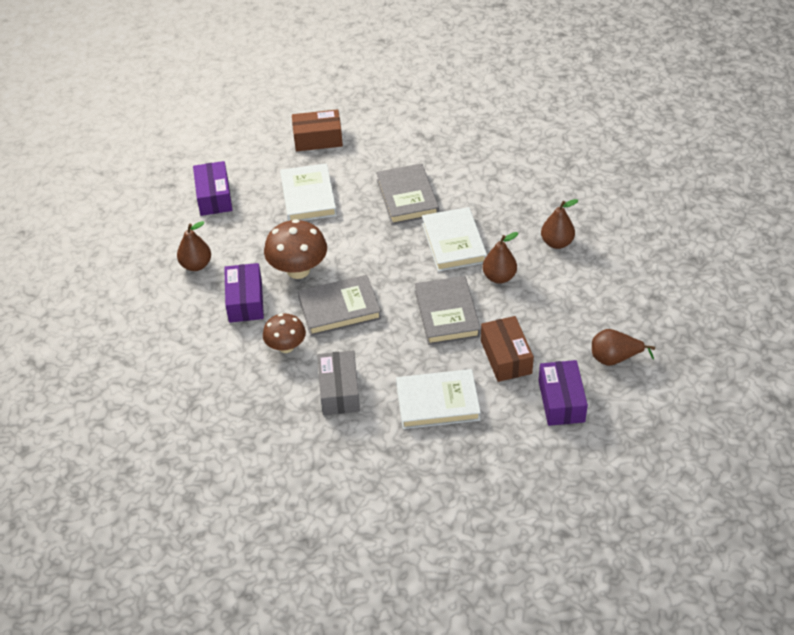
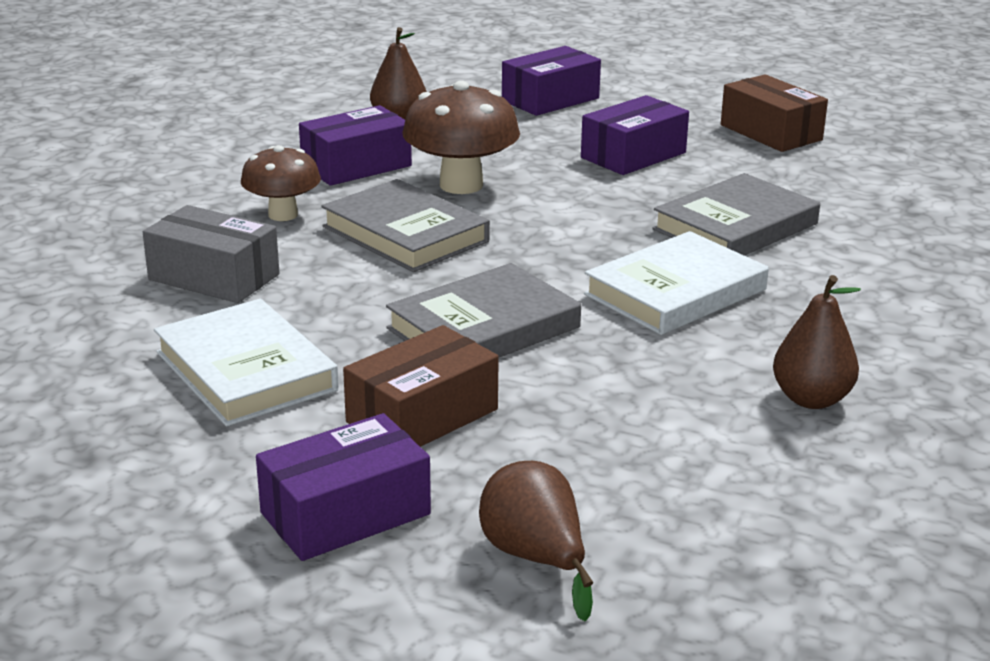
camera: 60 degrees right, 20 degrees down
white book [280,163,337,221] -> purple box [581,95,689,175]
grey box [317,351,360,415] -> grey box turned 60 degrees clockwise [143,205,279,303]
brown pear [482,232,518,284] -> none

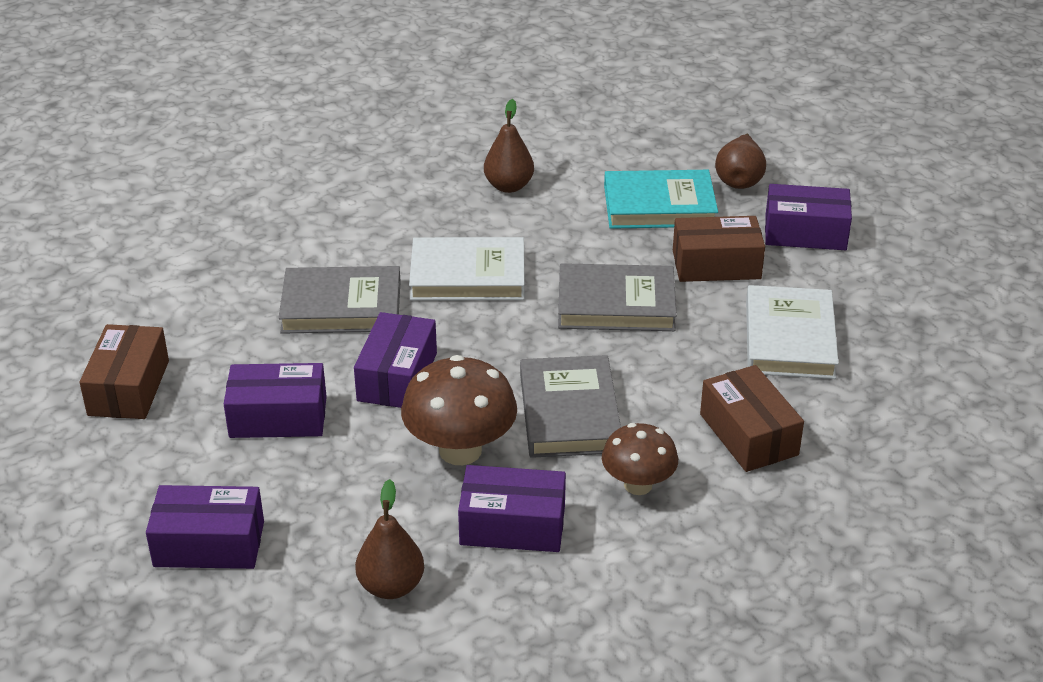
camera: 140 degrees left, 10 degrees up
grey box [143,205,279,303] -> brown box [700,365,804,472]
none -> purple box [354,312,437,408]
none -> turquoise book [604,170,718,229]

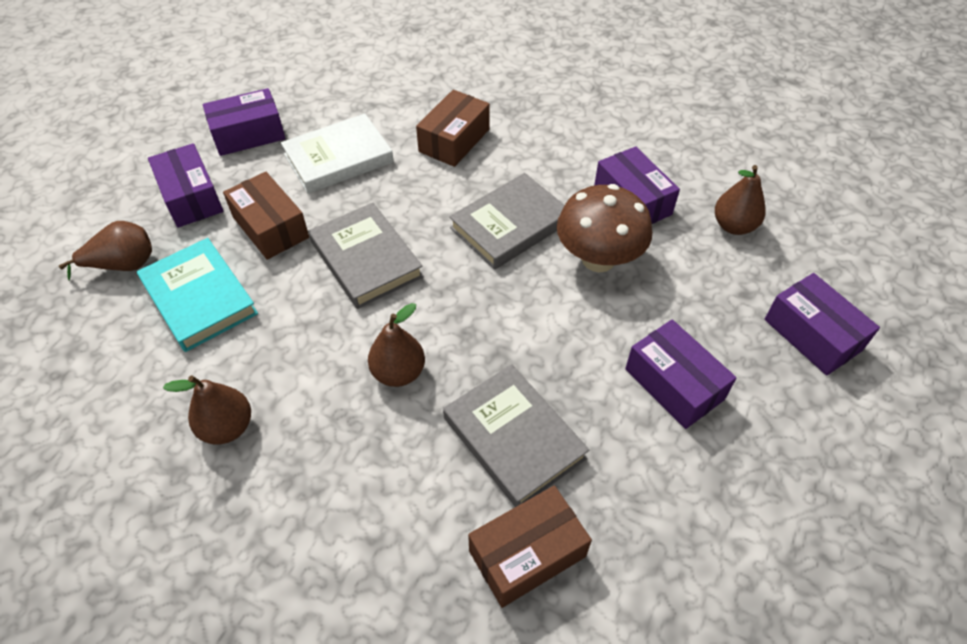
camera: 125 degrees left, 15 degrees up
brown box [79,324,169,419] -> brown box moved to [468,486,592,608]
purple box [354,312,437,408] -> purple box moved to [203,88,285,156]
white book [409,237,524,300] -> brown pear [368,303,425,387]
brown mushroom [602,423,678,495] -> none

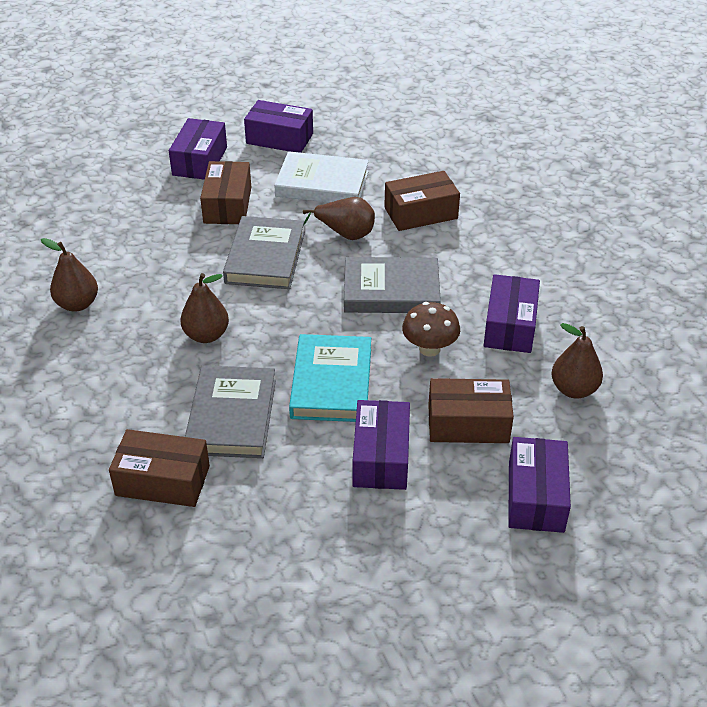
camera: 40 degrees right, 10 degrees down
brown pear [59,221,152,281] -> brown pear moved to [303,197,375,240]
turquoise book [137,238,258,352] -> turquoise book moved to [289,334,371,422]
brown mushroom [557,184,652,273] -> brown mushroom [402,302,460,357], size x0.65
none -> brown box [428,378,514,443]

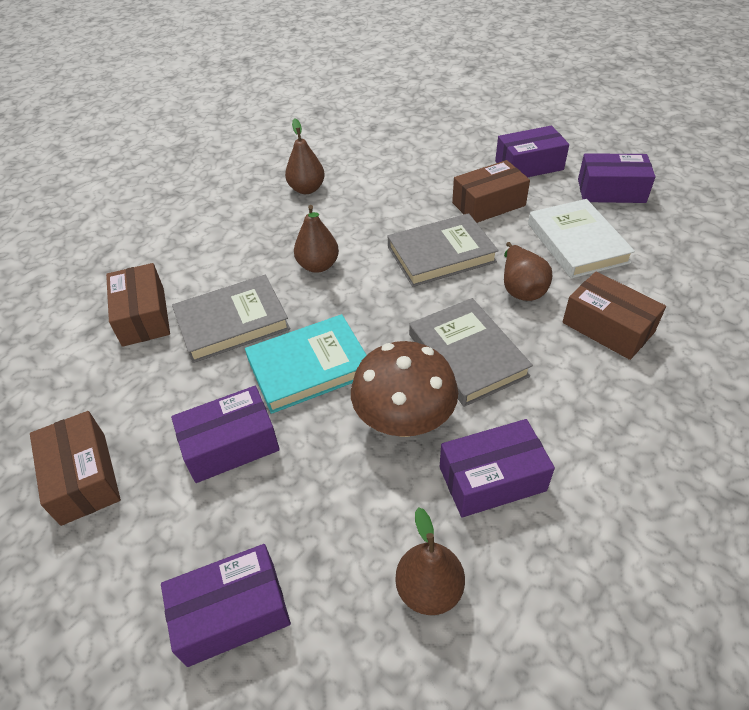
camera: 65 degrees right, 5 degrees up
purple box [244,100,313,153] -> purple box turned 75 degrees counterclockwise [578,153,656,203]
brown mushroom [402,302,460,357] -> brown mushroom [351,341,458,437], size x1.54
brown box [428,378,514,443] -> brown box moved to [30,411,121,526]

